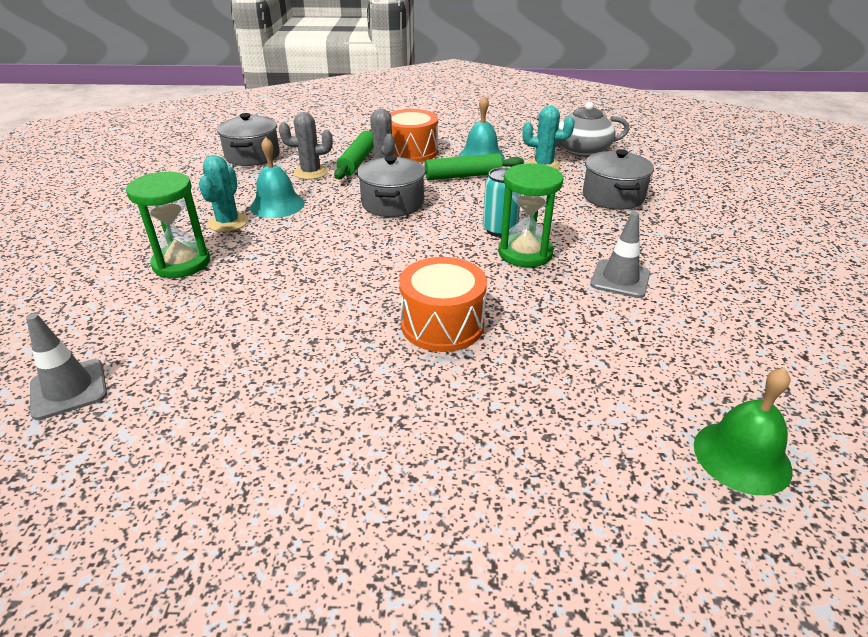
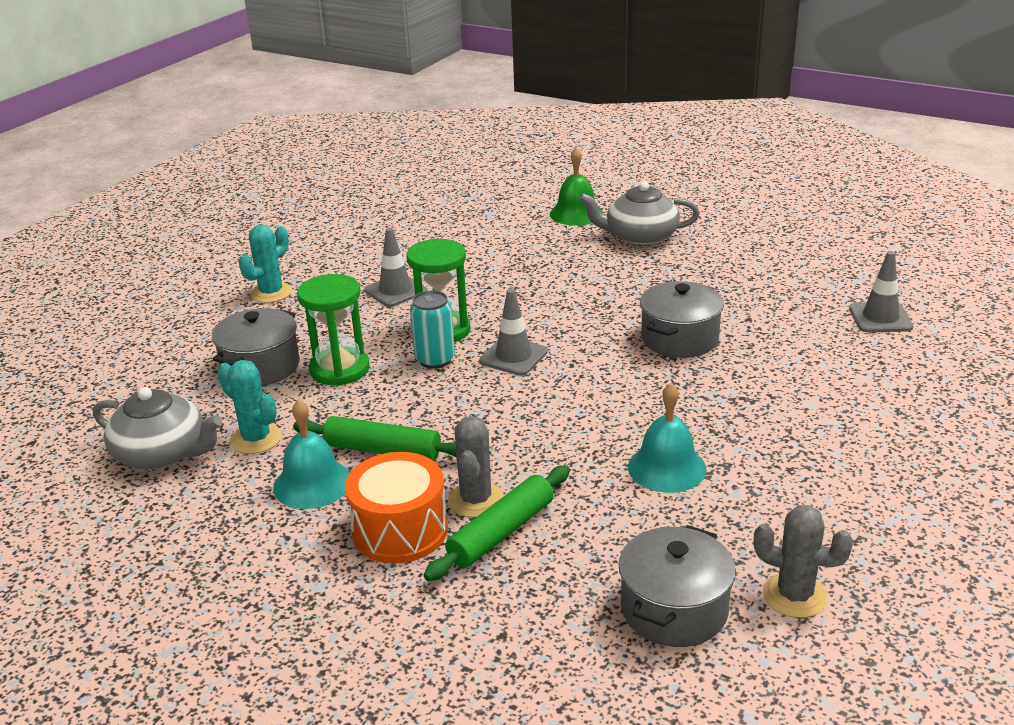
camera: 150 degrees left, 5 degrees down
green hourglass [126,172,210,278] -> green hourglass moved to [297,274,370,386]
turquoise cactus [199,155,248,232] -> turquoise cactus moved to [239,224,292,303]
grey cactus [279,112,333,180] -> grey cactus moved to [754,505,853,618]
grey pot [357,155,425,217] -> grey pot moved to [640,281,724,358]
orange drum [399,257,487,352] -> none
green bell [694,367,793,495] -> green bell moved to [550,148,603,226]
none -> grey traffic cone [479,289,548,376]
none -> grey teapot [579,181,700,246]

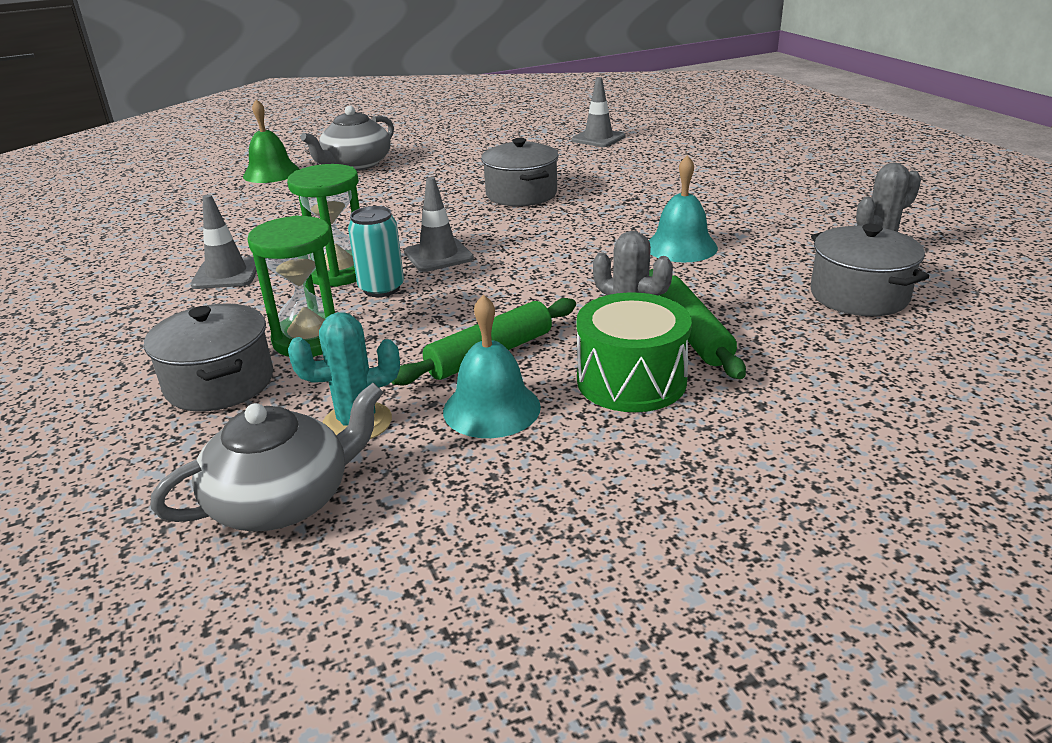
camera: 55 degrees left, 0 degrees up
turquoise cactus [239,224,292,303] -> none
orange drum [345,452,448,564] -> green drum [576,292,692,412]

